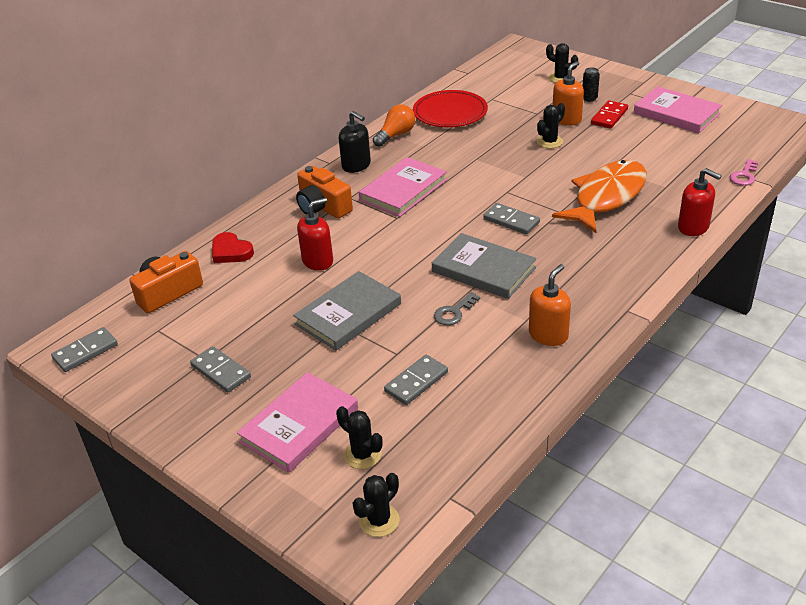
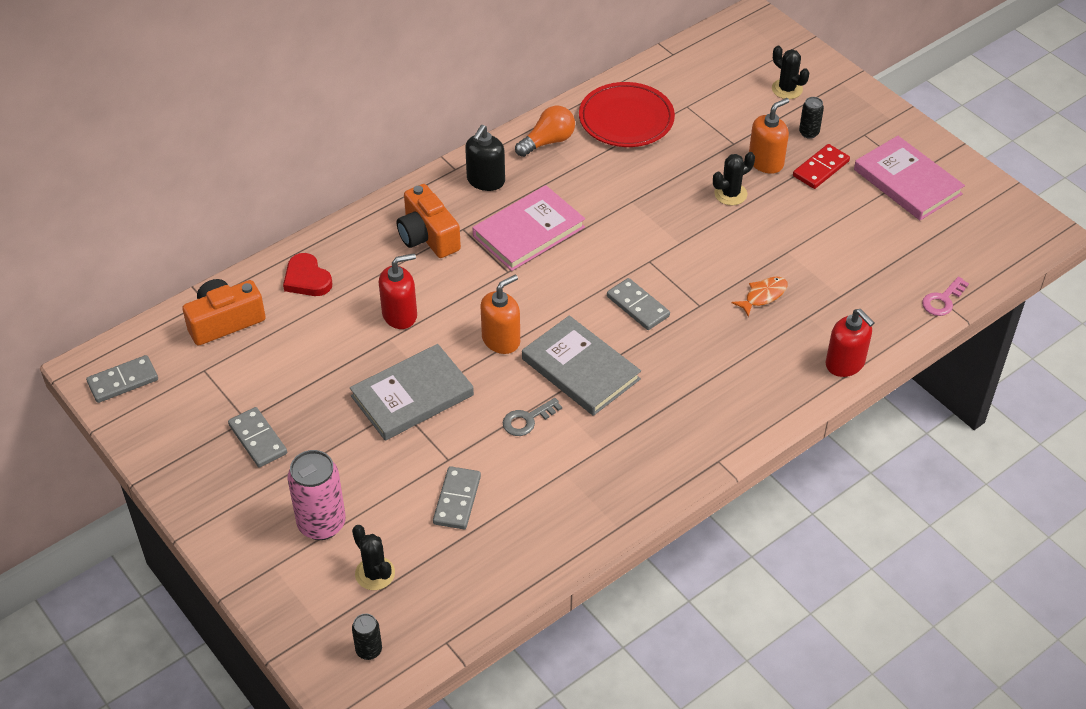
camera: 10 degrees right, 10 degrees up
pink book [237,372,358,473] -> pink can [288,450,346,540]
black soap dispenser [339,111,371,173] -> black soap dispenser turned 60 degrees clockwise [465,125,505,191]
black cactus [353,473,400,537] -> black can [352,613,382,660]
grey domino [384,354,448,405] -> grey domino turned 45 degrees counterclockwise [433,466,481,529]
orange soap dispenser [529,264,571,346] -> orange soap dispenser moved to [480,275,520,354]
orange fish [552,160,647,233] -> orange fish [732,277,788,317], size x0.41

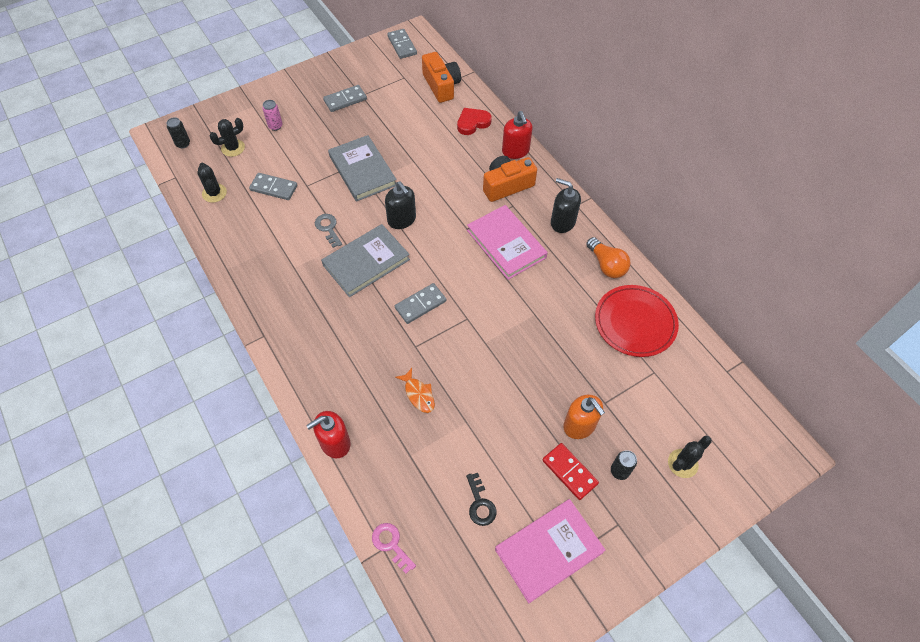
camera: 95 degrees right, 10 degrees up
pink can [288,450,346,540] -> pink can [262,100,283,131], size x0.51
red soap dispenser [379,253,417,329] -> red soap dispenser moved to [502,111,533,159]
orange soap dispenser [480,275,520,354] -> black soap dispenser [385,181,416,229]
black cactus [713,152,755,205] -> black cactus moved to [197,163,227,203]
none -> black key [466,473,496,526]

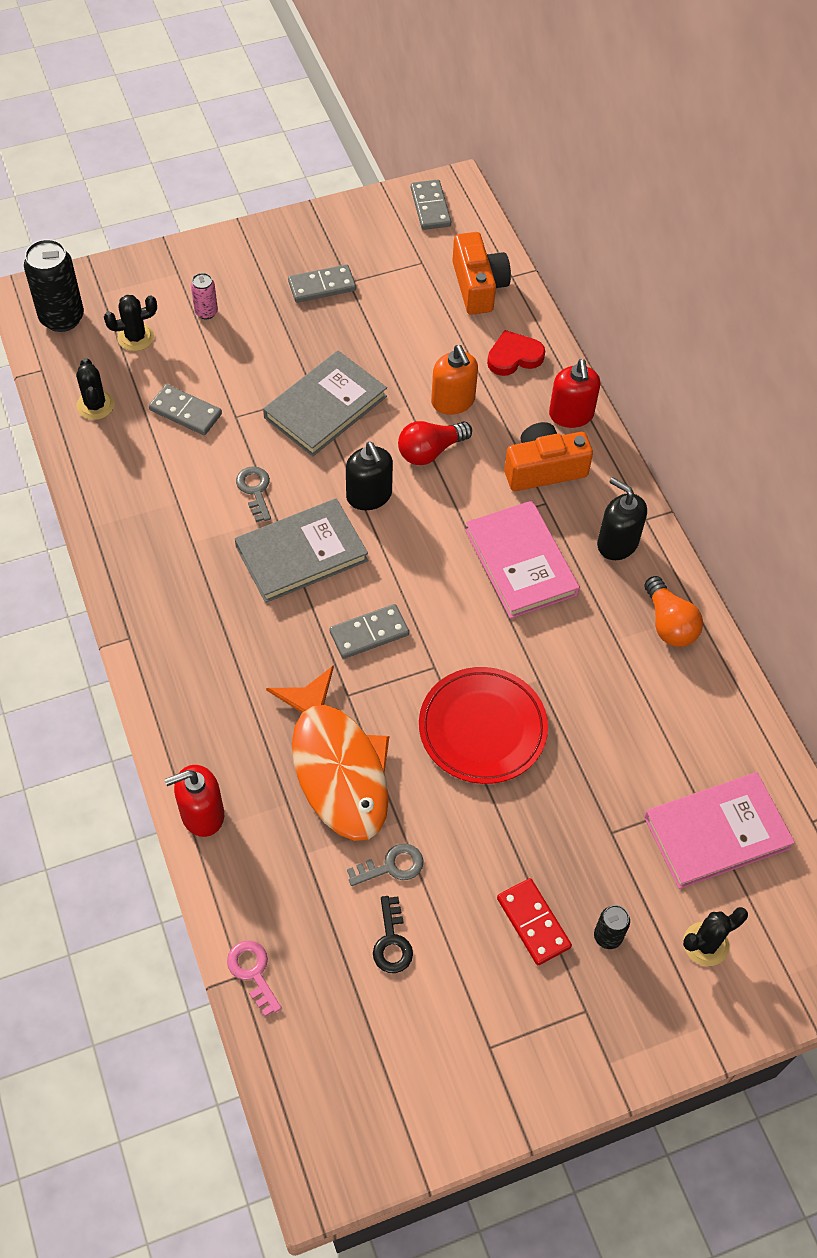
camera: 10 degrees right, 0 degrees up
black can [167,117,190,148] -> black can [24,239,84,332], size x1.95
grey book [328,135,397,202] -> grey book turned 60 degrees clockwise [263,350,387,456]
orange fish [395,368,435,413] -> orange fish [266,665,389,841], size x2.46
pink book [495,499,605,603] -> pink book moved to [644,772,795,889]
orange soap dispenser [563,395,605,439] -> orange soap dispenser moved to [431,345,478,415]
red plate [595,285,679,357] -> red plate moved to [419,667,548,784]
none -> grey key [347,844,424,886]
none -> red light bulb [398,421,472,465]

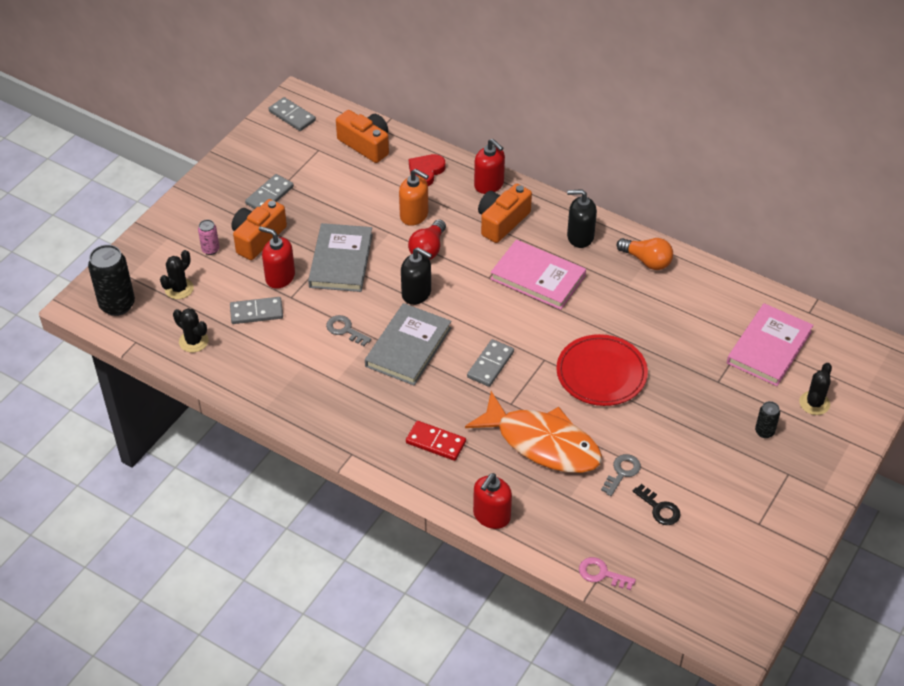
camera: 35 degrees left, 10 degrees down
red domino [497,878,572,965] -> red domino moved to [406,421,466,461]
none -> orange camera [231,199,287,260]
none -> red soap dispenser [259,226,295,289]

